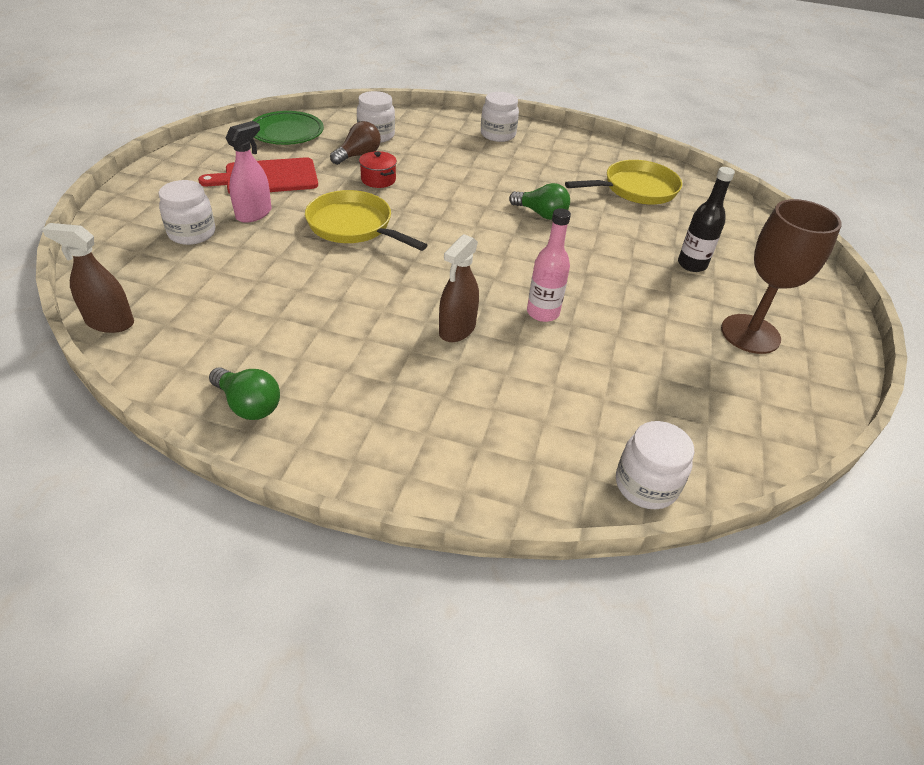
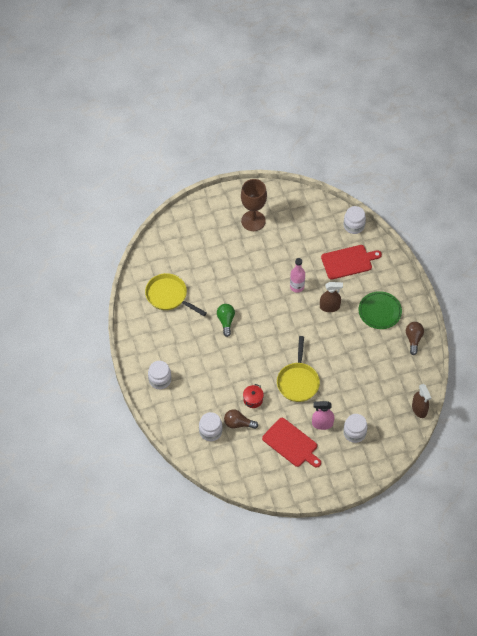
camera: 120 degrees left, 15 degrees up
green light bulb [209,367,280,420] -> brown light bulb [406,322,424,355]
green plate [252,111,324,145] -> green plate moved to [359,291,402,329]
black bottle [678,167,735,272] -> none
none -> red cutting board [321,245,382,280]

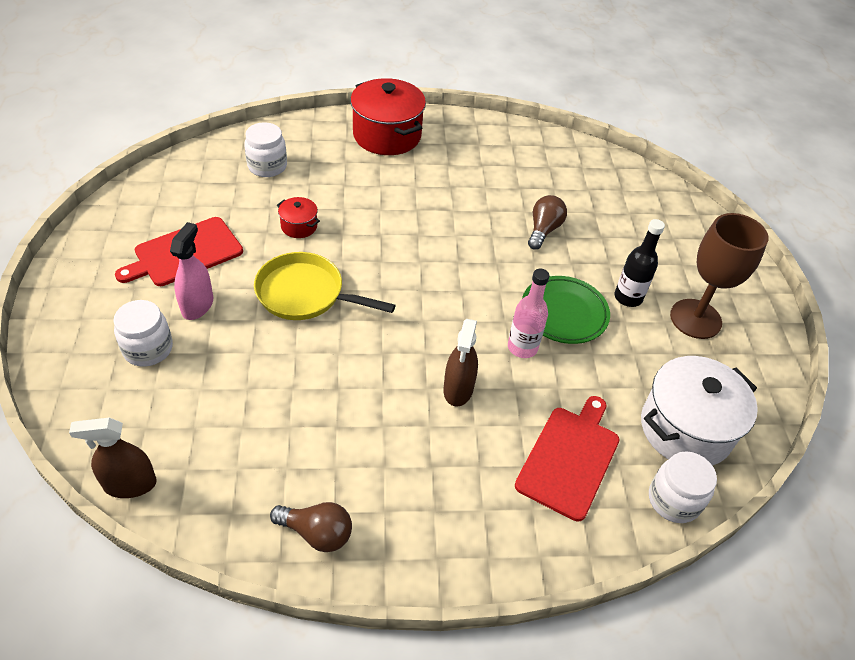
camera: 100 degrees right, 10 degrees down
yellow pan [145,273,207,316] -> none
white jar [148,361,171,389] -> red pot [350,78,426,155]
green light bulb [217,304,235,337] -> none
brown light bulb [224,409,258,429] -> brown light bulb moved to [528,195,567,250]
red cutting board [321,245,382,280] -> red cutting board turned 150 degrees counterclockwise [515,396,620,521]
green plate [359,291,402,329] -> green plate moved to [522,276,610,344]
none -> black bottle [615,219,665,307]
none -> white pot [641,356,758,466]

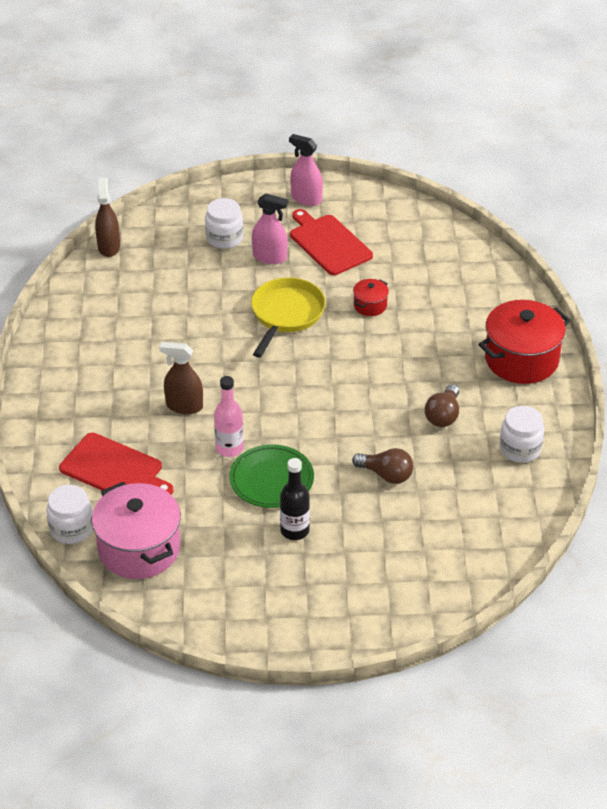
camera: 95 degrees right, 5 degrees down
white jar [244,122,287,177] -> white jar moved to [500,406,544,463]
brown light bulb [270,502,352,552] -> brown light bulb moved to [425,384,459,427]
white pot [641,356,758,466] -> pink pot [92,482,181,579]
brown goblet [670,213,768,339] -> none
none -> pink spray bottle [289,134,323,206]

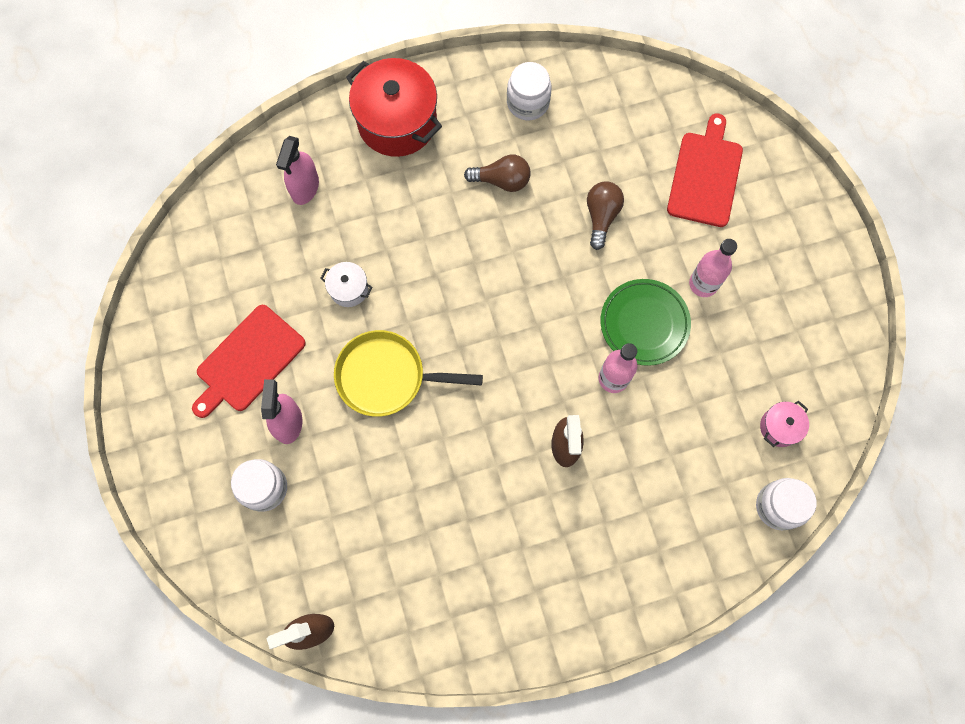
camera: 105 degrees left, 30 degrees up
red cutting board [59,433,173,495] -> red cutting board moved to [667,114,743,227]
pink pot [92,482,181,579] -> pink pot [760,401,809,447], size x0.47
black bottle [280,458,310,540] -> pink bottle [689,239,737,297]
pink spray bottle [289,134,323,206] -> pink spray bottle moved to [276,136,319,205]
red pot [353,279,389,316] -> white pot [320,262,373,307]

